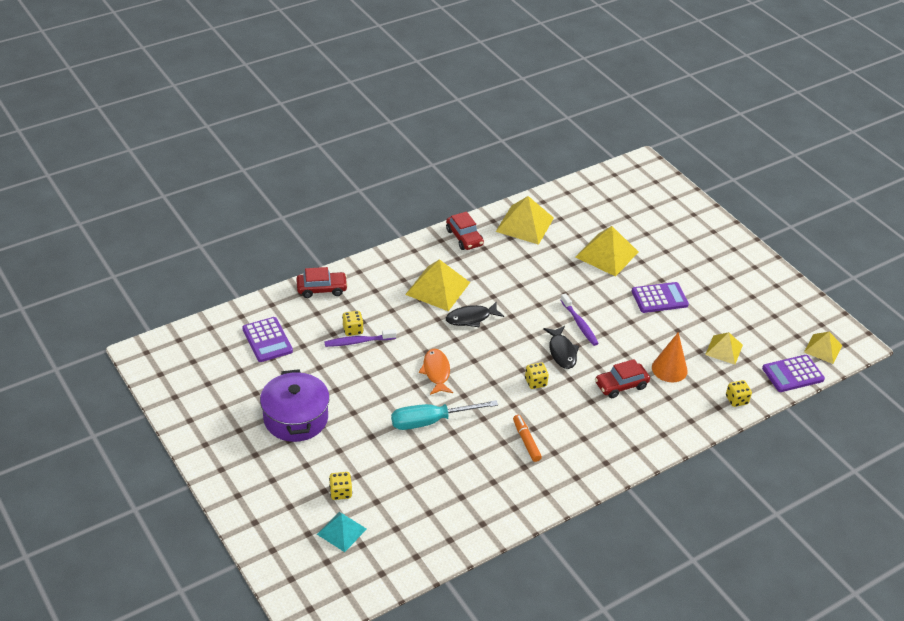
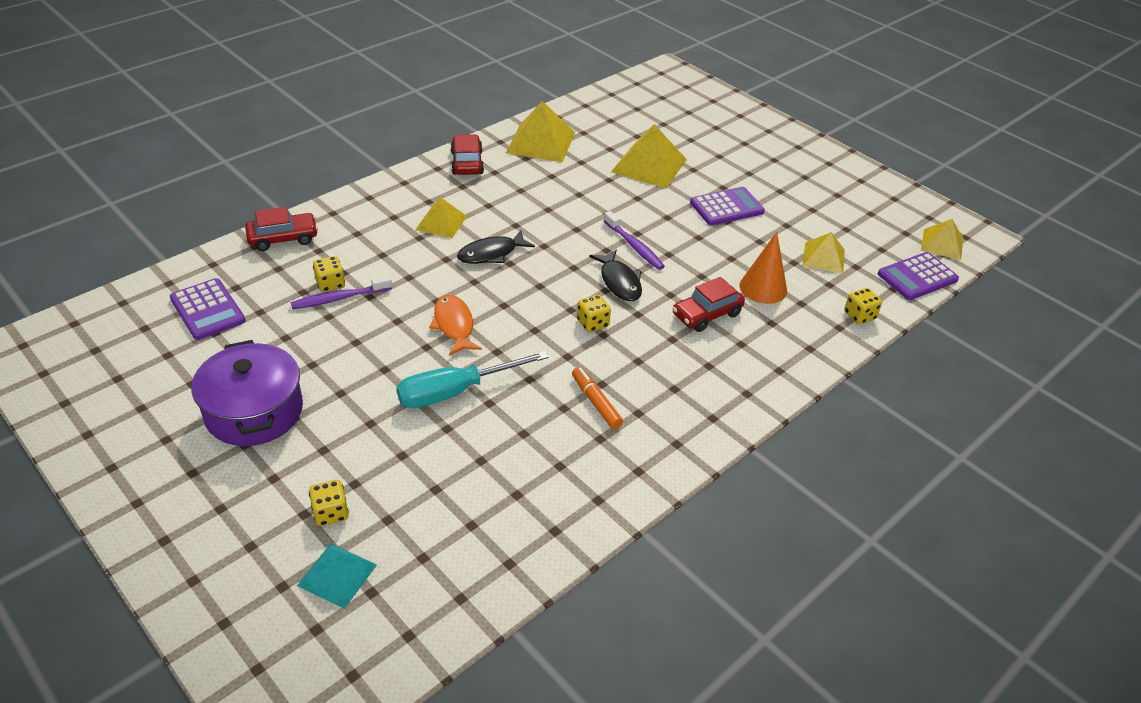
camera: 10 degrees left, 0 degrees up
yellow pyramid [405,259,470,311] -> yellow pyramid [415,197,467,238], size x0.61
red car [446,212,484,250] -> red car turned 150 degrees counterclockwise [451,134,484,175]

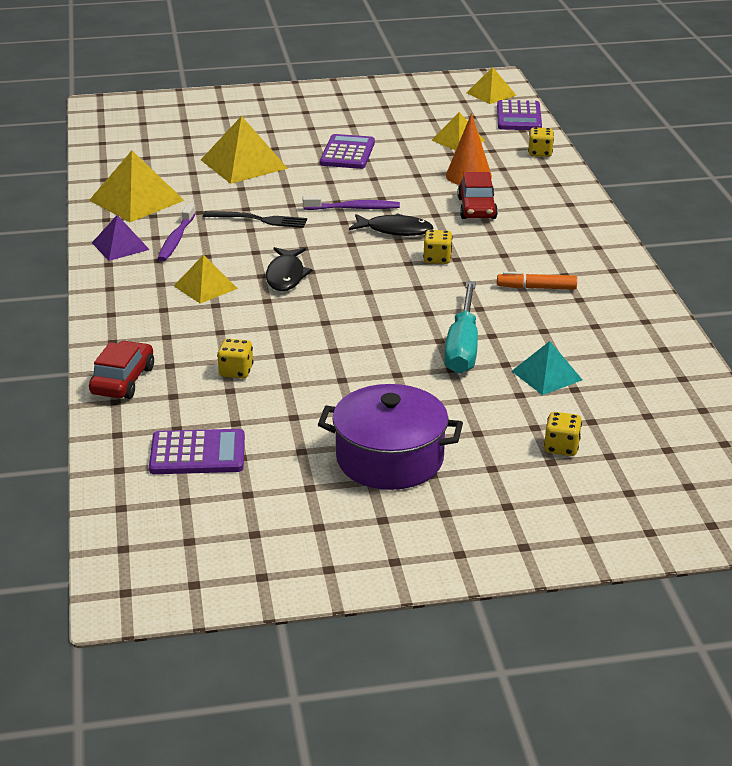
camera: 55 degrees left, 10 degrees down
purple toothbrush [290,276,392,309] -> purple toothbrush moved to [158,204,195,262]
turquoise pyramid [297,543,377,609] -> turquoise pyramid moved to [512,341,582,395]
orange fish [429,295,482,356] -> none
red car [451,134,484,175] -> purple pyramid [92,215,150,261]
none -> black fork [203,211,307,228]

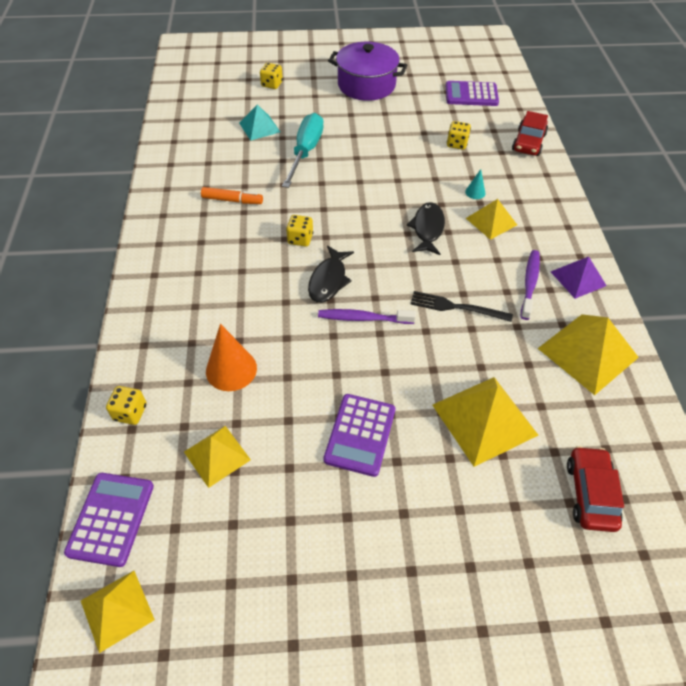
camera: 175 degrees left, 20 degrees up
black fish [349,213,433,236] -> black fish turned 90 degrees counterclockwise [308,246,354,303]
red car [458,172,498,219] -> red car moved to [567,446,624,532]
none -> turquoise cone [465,169,485,199]

